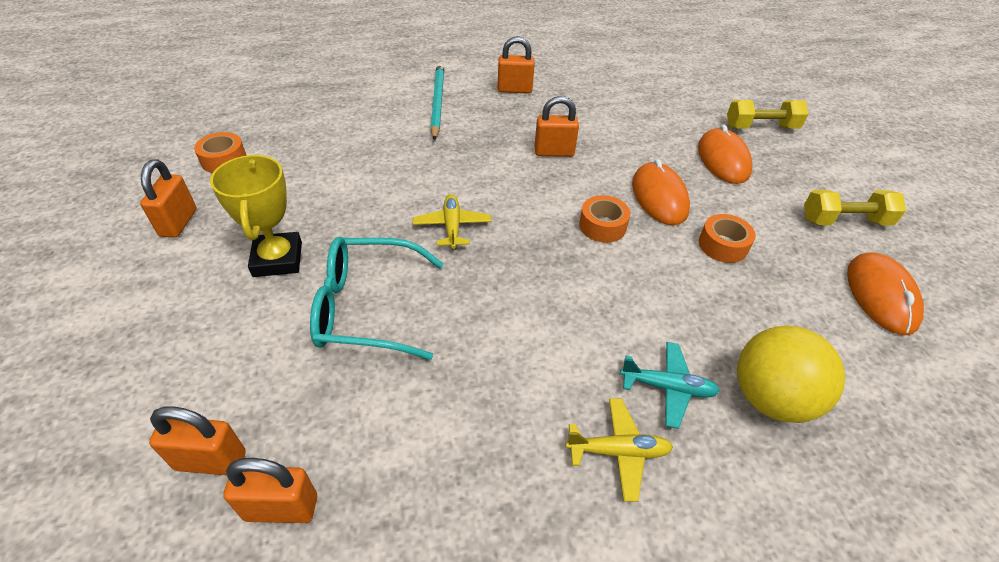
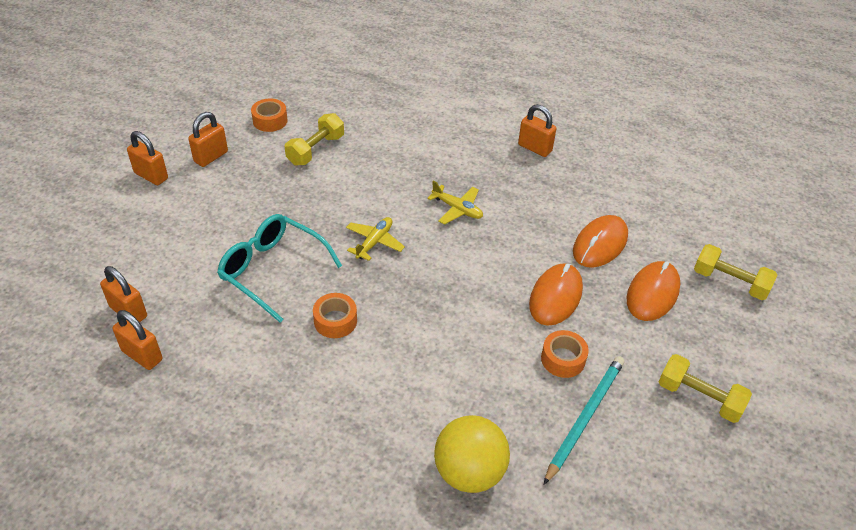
camera: 35 degrees right, 0 degrees up
yellow trophy [210,154,302,277] -> none
turquoise pencil [431,63,444,141] -> turquoise pencil moved to [544,356,624,485]
orange padlock [534,96,579,157] -> orange padlock moved to [127,131,168,185]
yellow plane [566,398,673,502] -> yellow plane moved to [427,180,483,224]
orange tape [579,195,630,243] -> orange tape moved to [313,293,357,338]
turquoise plane [620,342,720,429] -> none
orange mouse [847,252,924,335] -> orange mouse moved to [573,215,628,268]
none -> yellow dumbbell [285,113,344,165]

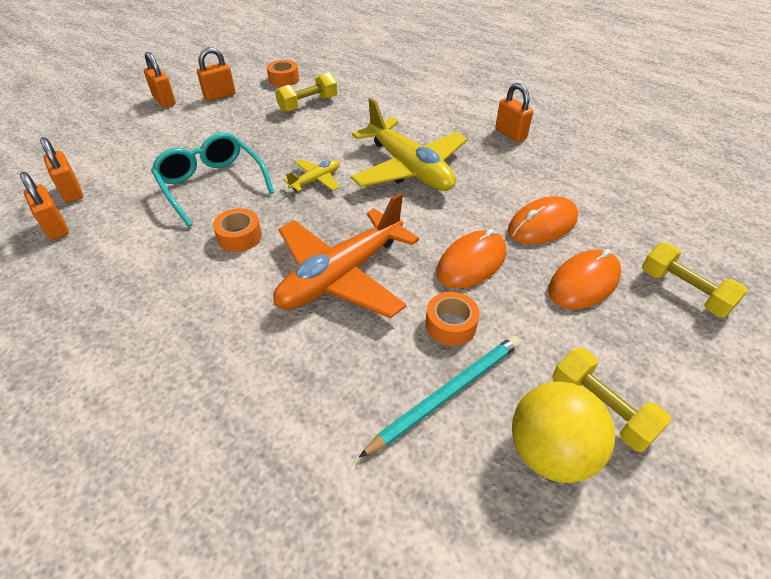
camera: 20 degrees right, 0 degrees up
yellow plane [427,180,483,224] -> yellow plane [351,98,468,191], size x2.17
yellow ball [434,415,510,493] -> yellow ball moved to [512,381,615,483]
none -> orange plane [273,193,419,319]

